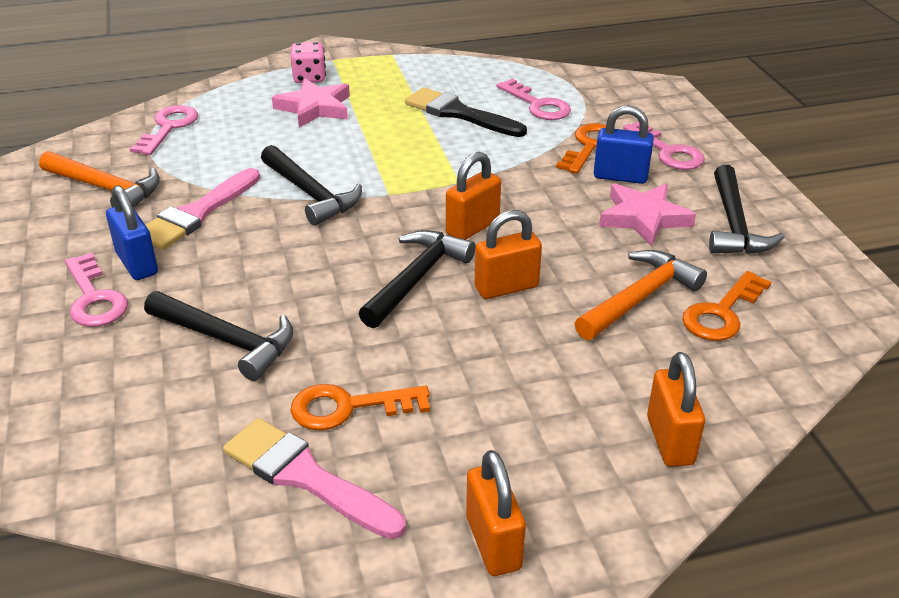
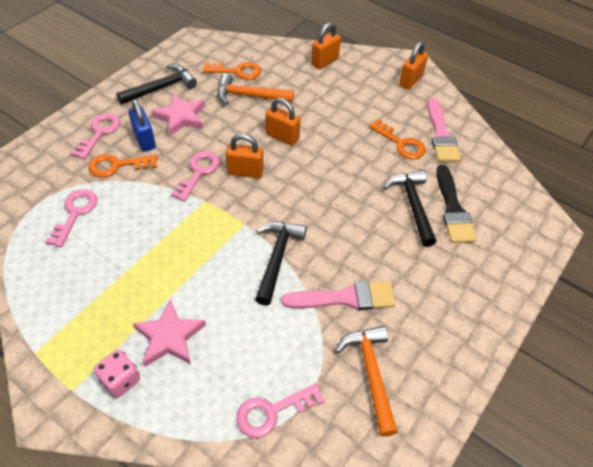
camera: 130 degrees left, 15 degrees up
pink key [65,253,128,327] -> pink key moved to [171,151,220,202]
blue padlock [106,185,158,280] -> none
black hammer [359,230,476,328] -> none
black brush [405,87,527,137] -> black brush moved to [436,165,476,243]

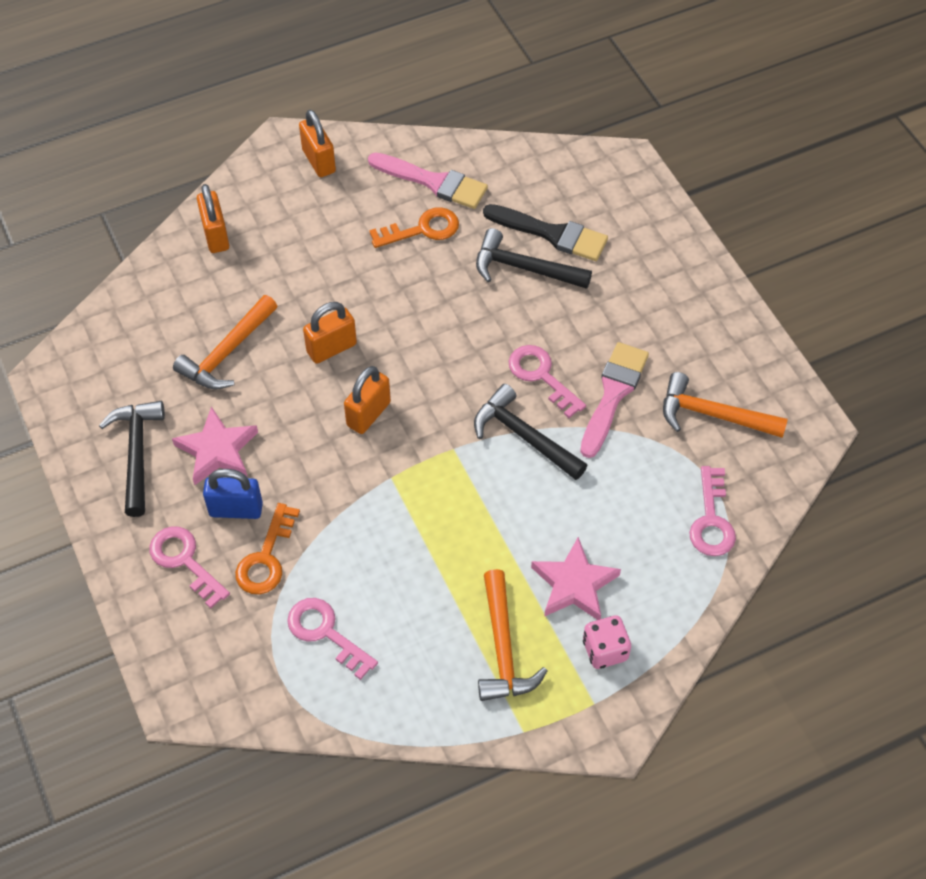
camera: 60 degrees left, 5 degrees up
pink key [171,151,220,202] -> pink key moved to [509,345,586,418]
orange key [203,62,262,80] -> none
none -> orange hammer [478,569,547,701]

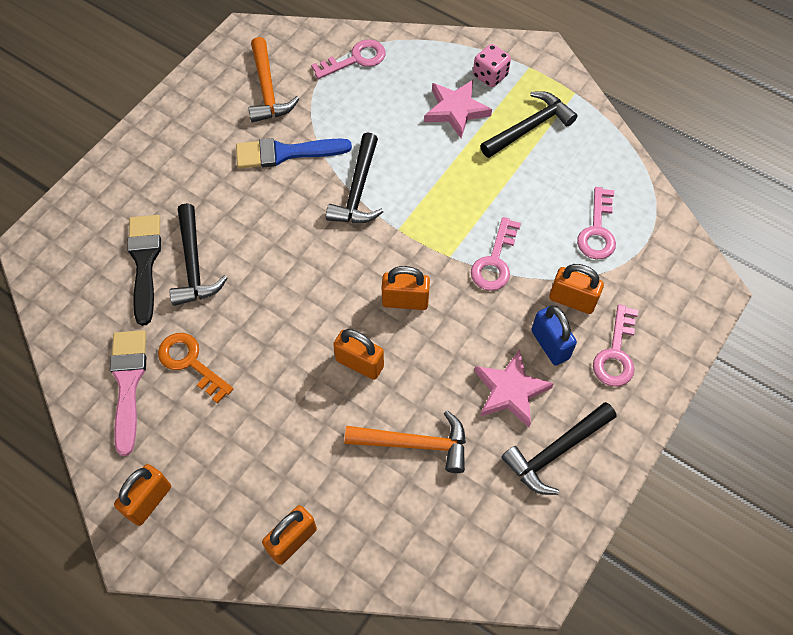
camera: 120 degrees left, 5 degrees up
orange key [235,503,300,594] -> orange padlock [549,264,604,314]
orange hammer [478,569,547,701] -> black hammer [480,91,578,158]
pink key [509,345,586,418] -> pink key moved to [471,217,521,291]
pink brush [580,342,649,458] -> blue brush [236,138,352,169]

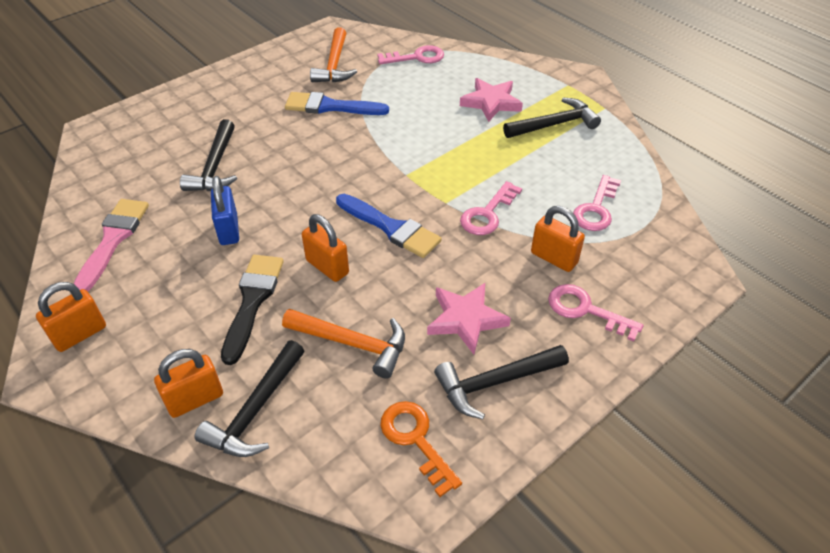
camera: 15 degrees right, 15 degrees down
black brush [127,215,161,326] -> black brush moved to [221,255,284,365]
orange key [158,333,233,404] -> orange key moved to [380,401,462,497]
black hammer [326,132,383,223] -> black hammer moved to [195,340,304,457]
orange padlock [382,266,430,310] -> blue brush [336,194,442,258]
pink dice [473,44,511,87] -> none
blue padlock [531,305,577,366] -> blue padlock moved to [211,176,239,245]
pink key [593,304,638,387] -> pink key turned 90 degrees clockwise [548,284,644,342]

